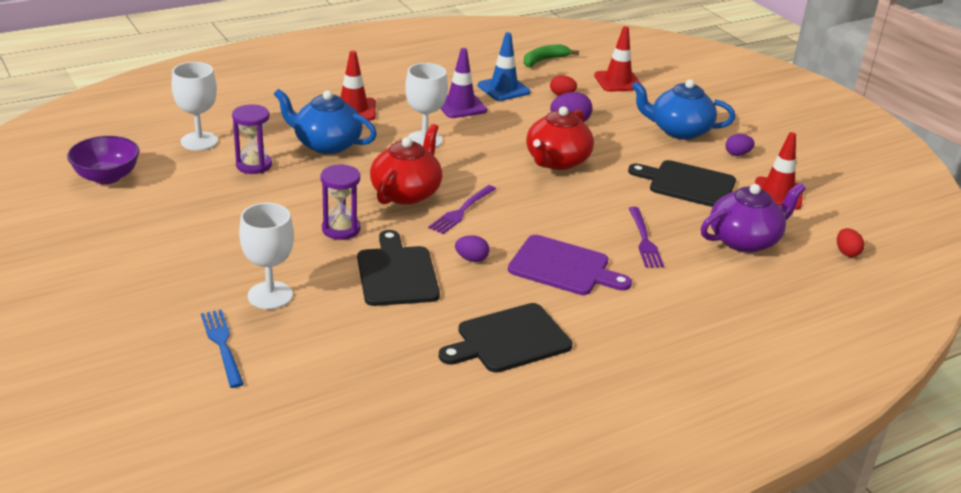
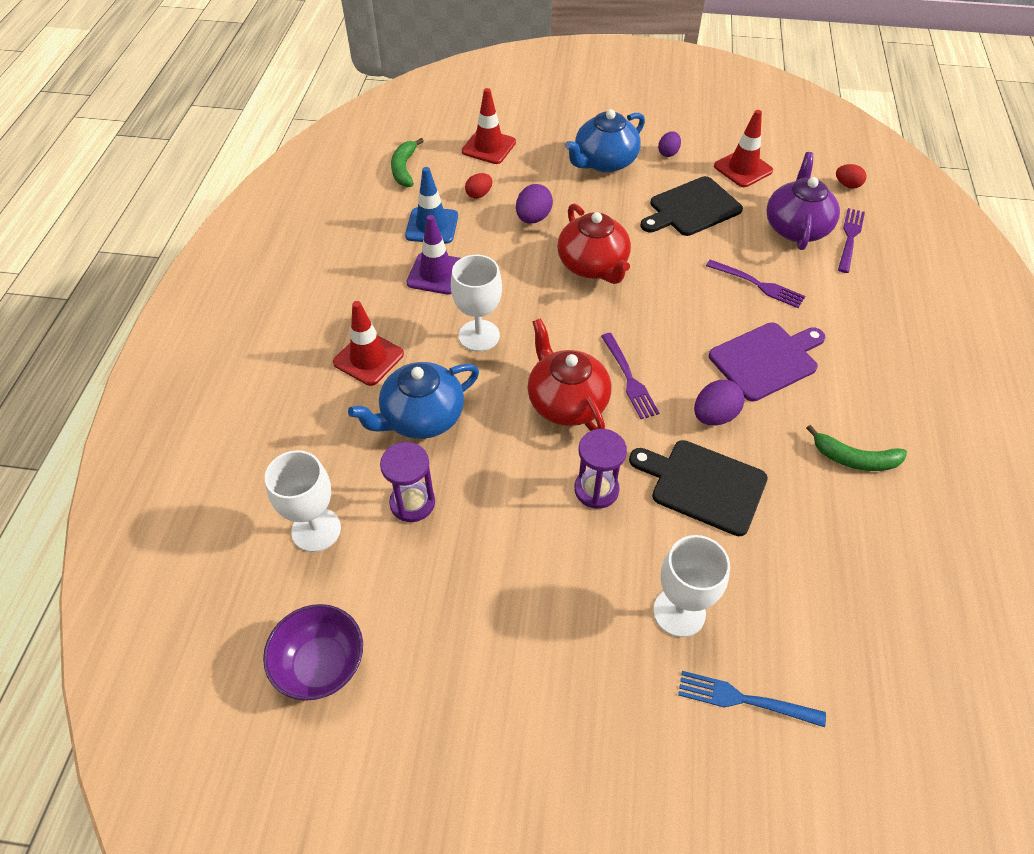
camera: 50 degrees left, 20 degrees up
black cutting board [439,303,572,373] -> green banana [806,425,907,471]
purple egg [455,235,489,262] -> purple egg [694,380,744,425], size x1.51
none -> purple fork [838,208,865,273]

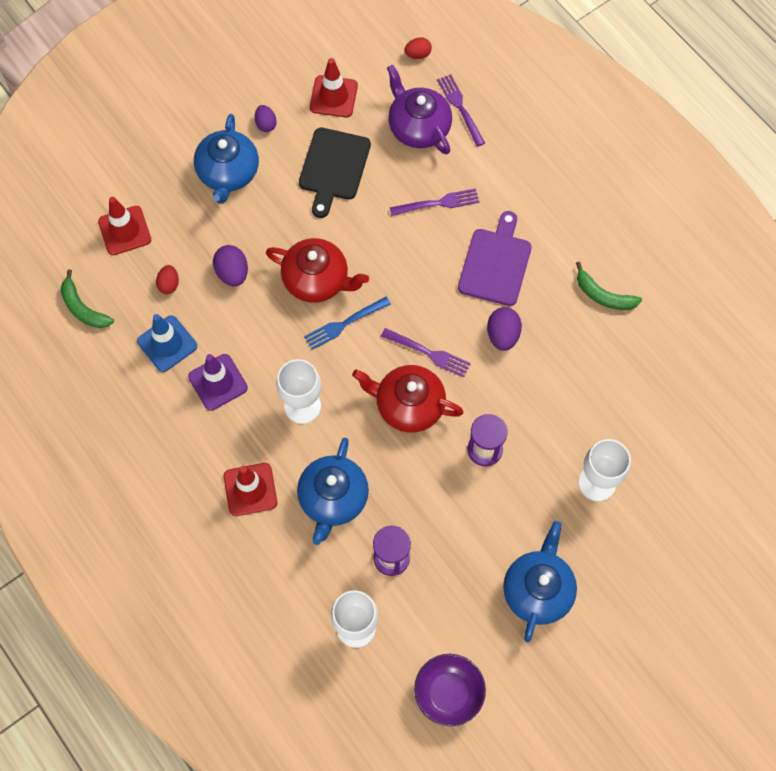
camera: 45 degrees left, 15 degrees up
black cutting board [629,440,768,536] -> none
blue fork [678,671,826,727] -> blue fork moved to [304,297,391,350]
green banana [806,425,907,471] -> green banana turned 60 degrees clockwise [576,261,642,310]
none -> blue teapot [503,521,577,642]

